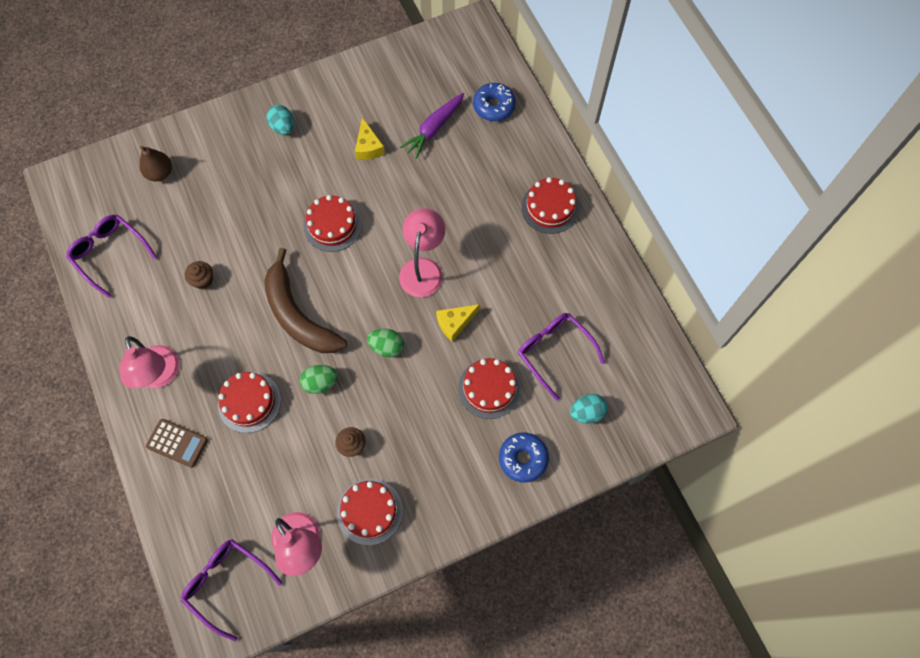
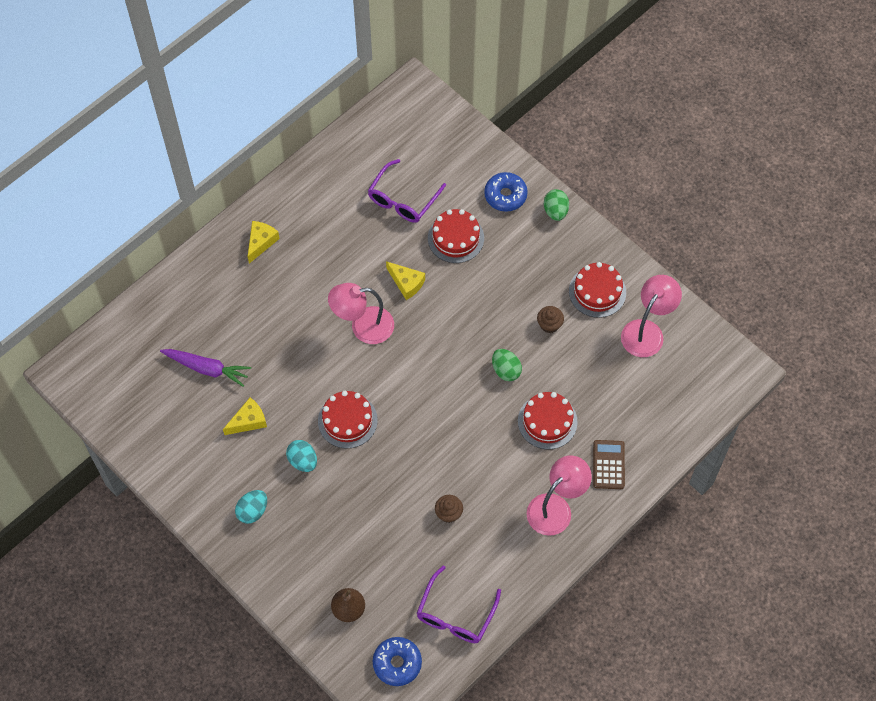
camera: 110 degrees left, 5 degrees down
purple glasses [181,539,282,641] -> none
brown banana [264,248,347,353] -> none
green egg [367,329,404,357] -> green egg moved to [544,189,569,221]
blue donut [473,83,516,121] -> blue donut moved to [373,637,422,686]
red cake [521,177,579,234] -> yellow cheese [248,221,280,264]
turquoise egg [570,394,608,424] -> turquoise egg moved to [286,440,317,472]

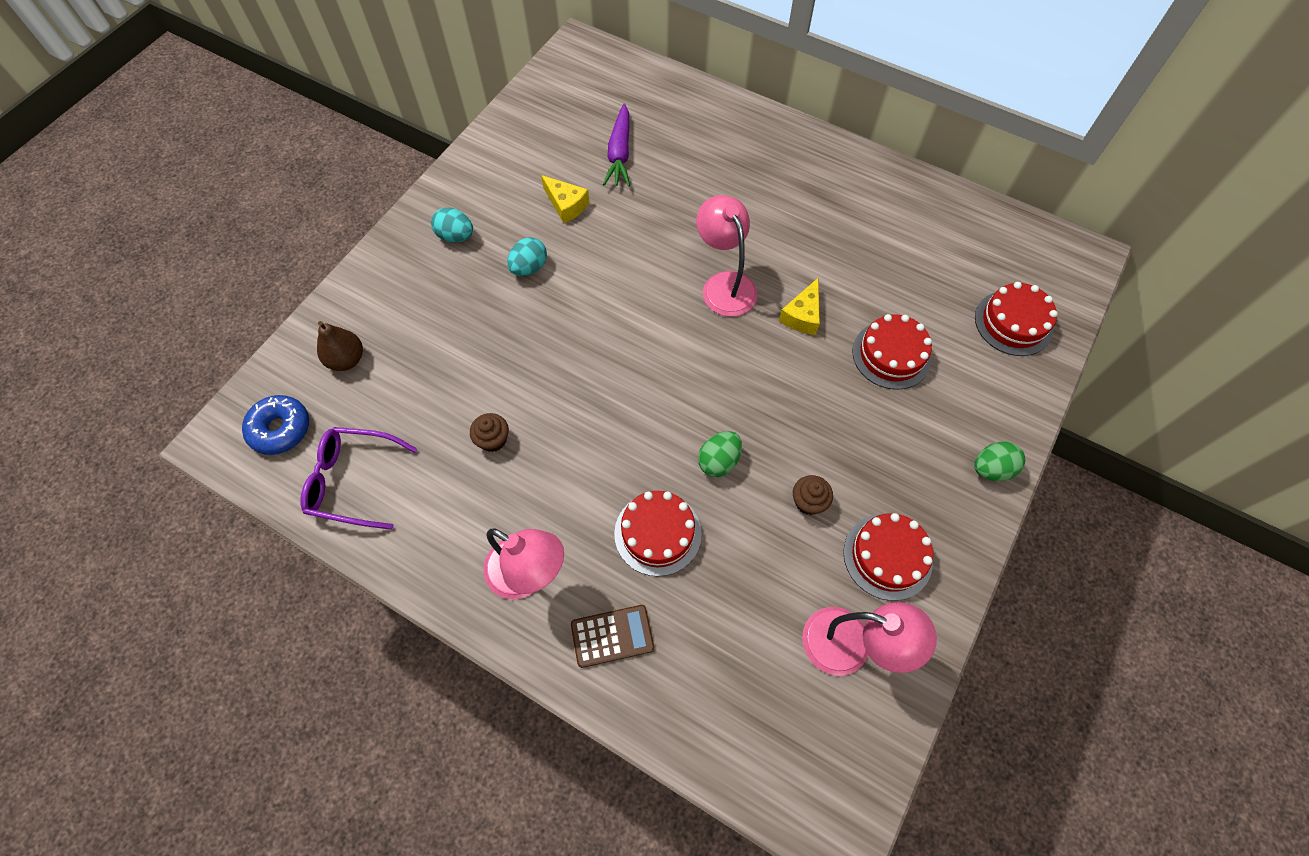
camera: 75 degrees right, 0 degrees up
yellow cheese [248,221,280,264] -> none
red cake [318,391,378,449] -> red cake moved to [975,282,1058,356]
purple glasses [368,159,446,223] -> none
blue donut [484,172,528,212] -> none

